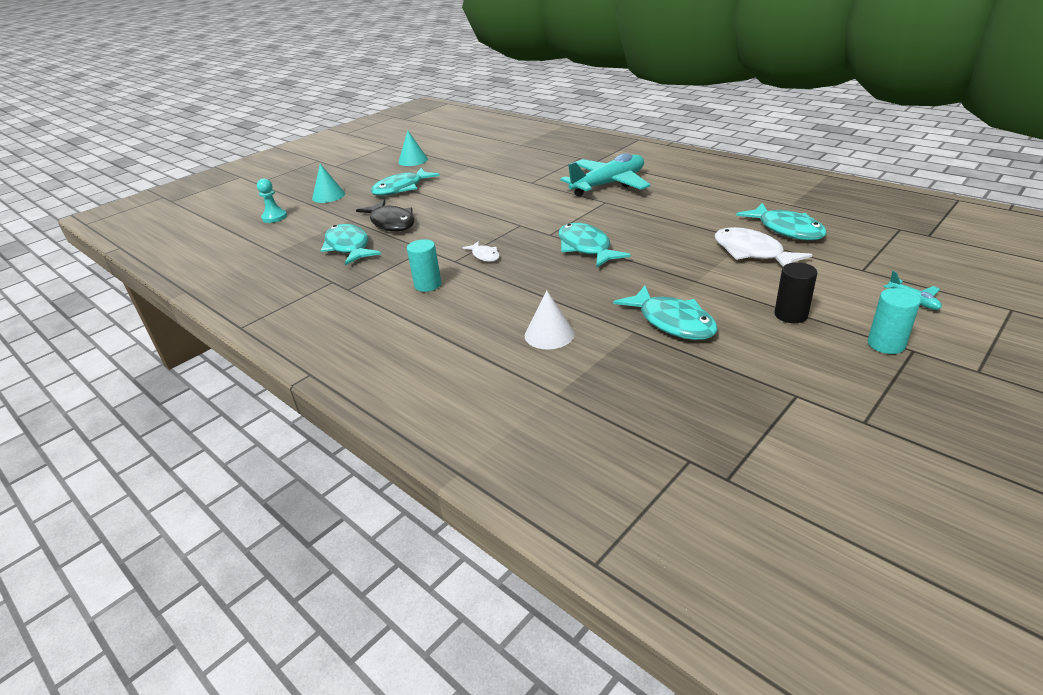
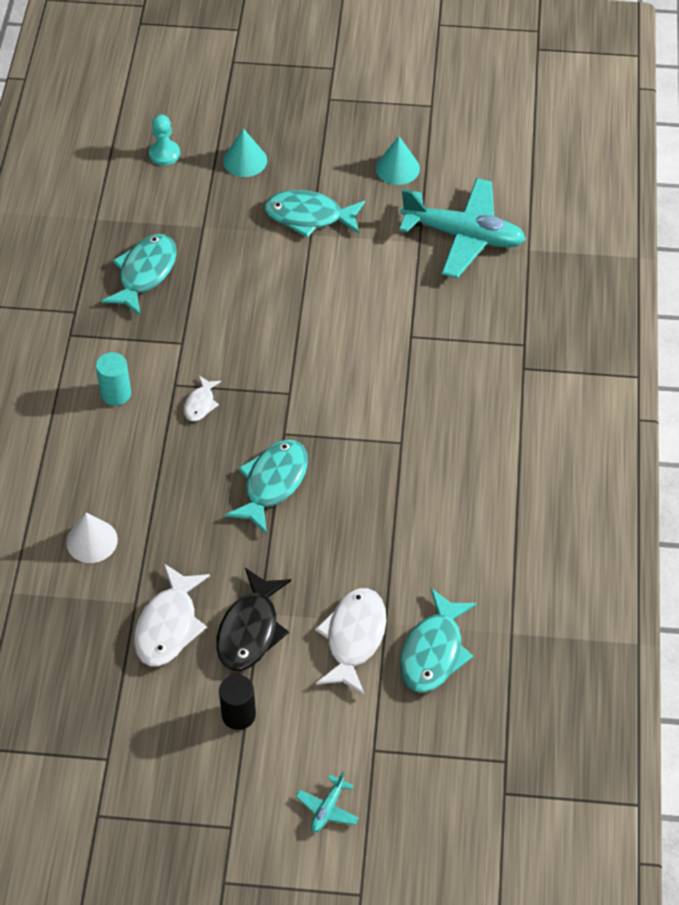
camera: 50 degrees right, 20 degrees up
black fish [356,200,414,231] -> black fish moved to [216,568,291,671]
turquoise plane [560,153,651,197] -> turquoise plane moved to [399,178,526,278]
turquoise fish [613,285,717,340] -> white fish [134,564,210,666]
turquoise cylinder [868,288,921,354] -> none

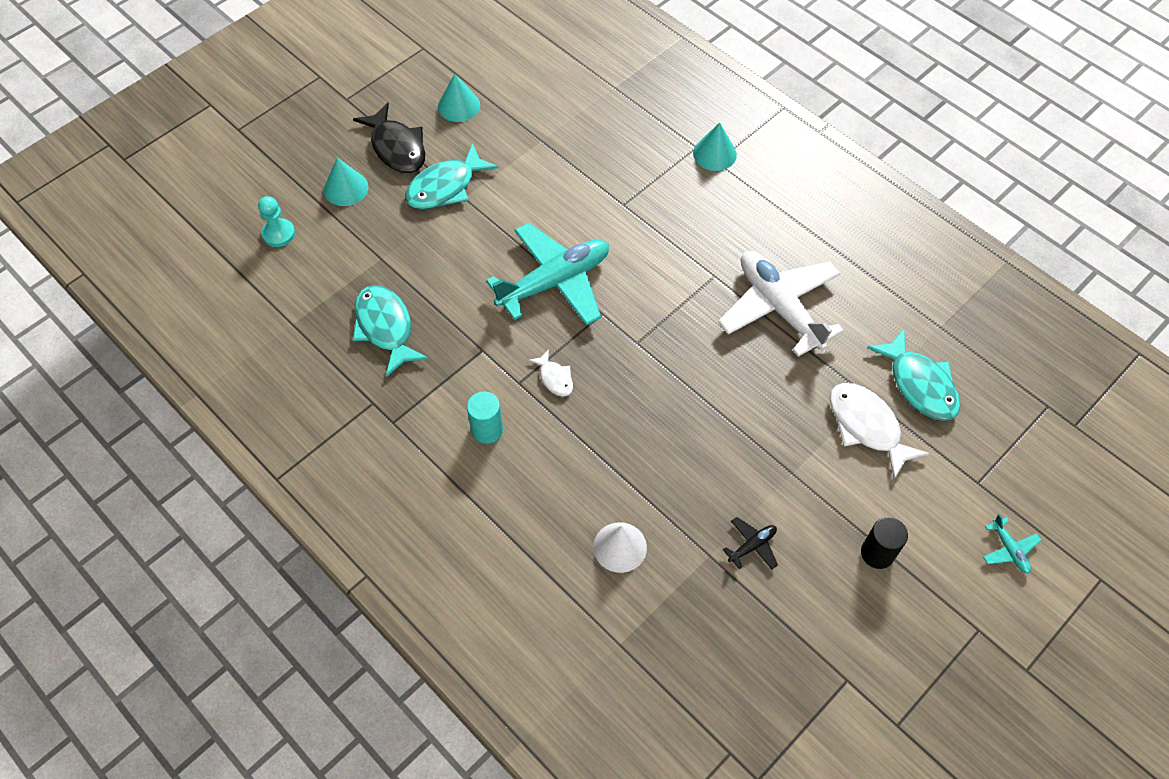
camera: 50 degrees left, 5 degrees up
white fish [134,564,210,666] -> black plane [723,517,778,569]
black fish [216,568,291,671] -> black fish moved to [353,103,425,173]
turquoise fish [225,440,308,534] -> none
turquoise plane [399,178,526,278] -> turquoise plane moved to [486,223,609,326]
none -> turquoise cone [693,122,737,171]
none -> white plane [718,251,844,357]

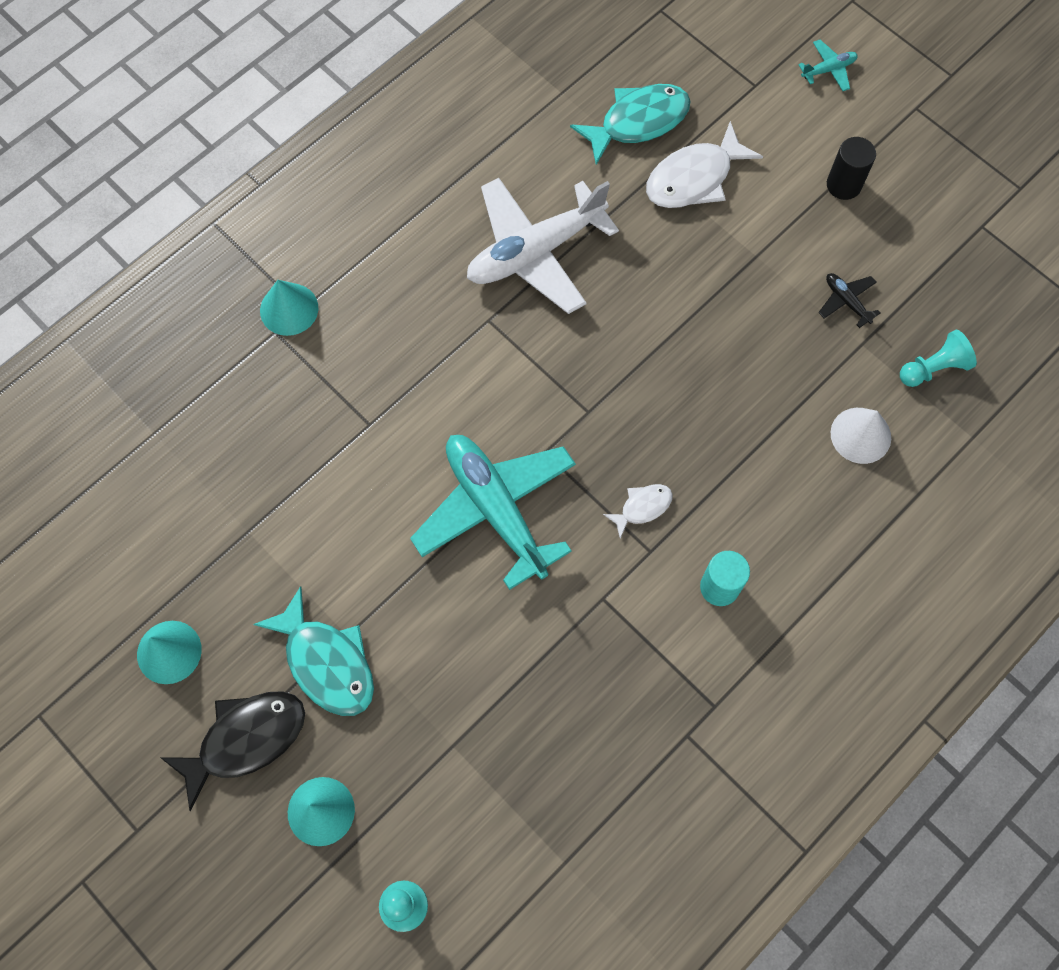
camera: 90 degrees left, 10 degrees up
turquoise fish [353,285,429,377] -> none
none -> turquoise pawn [900,330,977,387]

